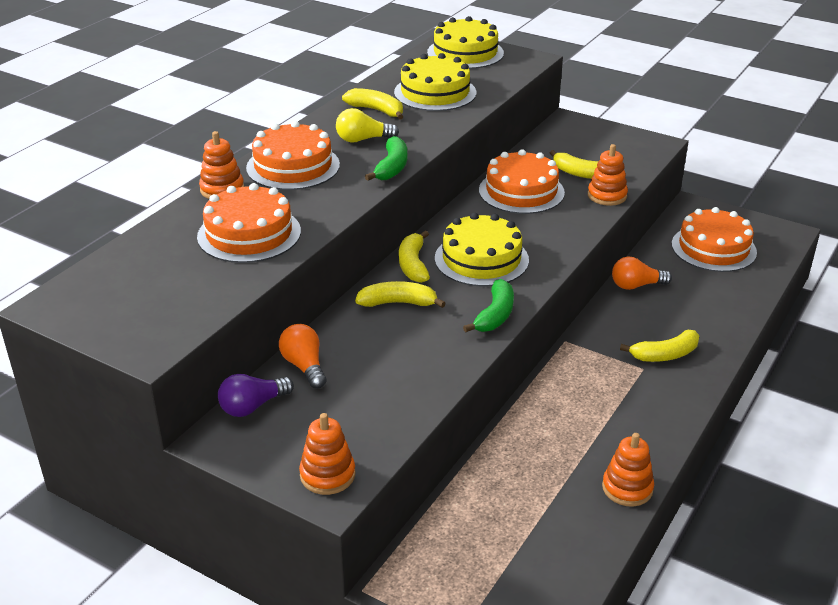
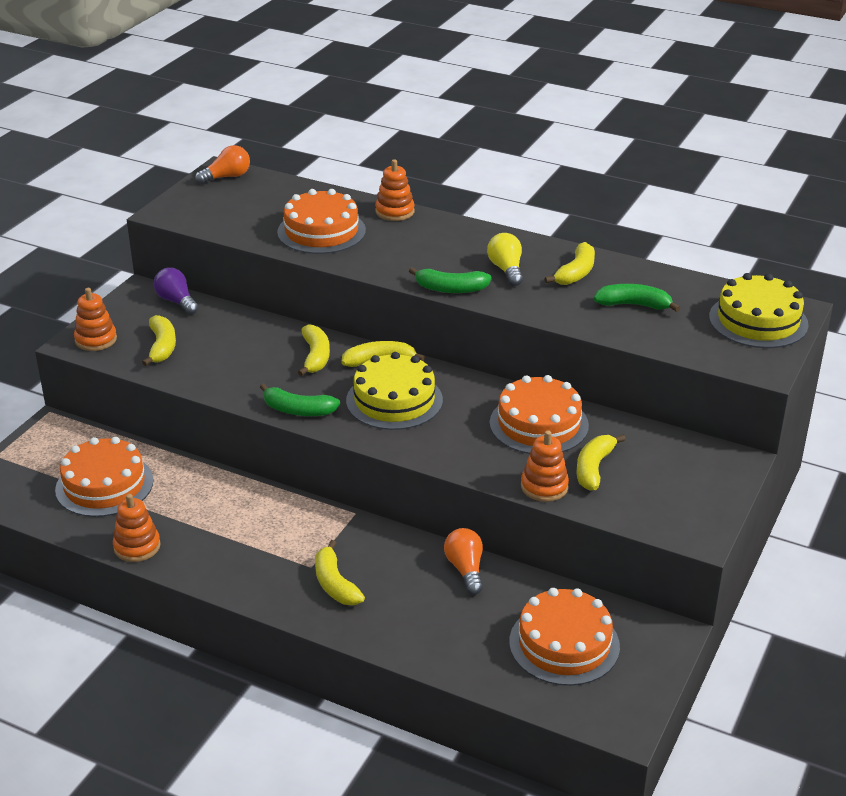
camera: 85 degrees right, 0 degrees up
orange cake [246,121,340,190] -> orange cake moved to [55,437,153,517]
orange light bulb [279,324,326,389] -> orange light bulb moved to [195,145,250,184]
yellow cake [394,53,476,111] -> green banana [594,284,680,312]
none -> yellow banana [142,315,176,366]

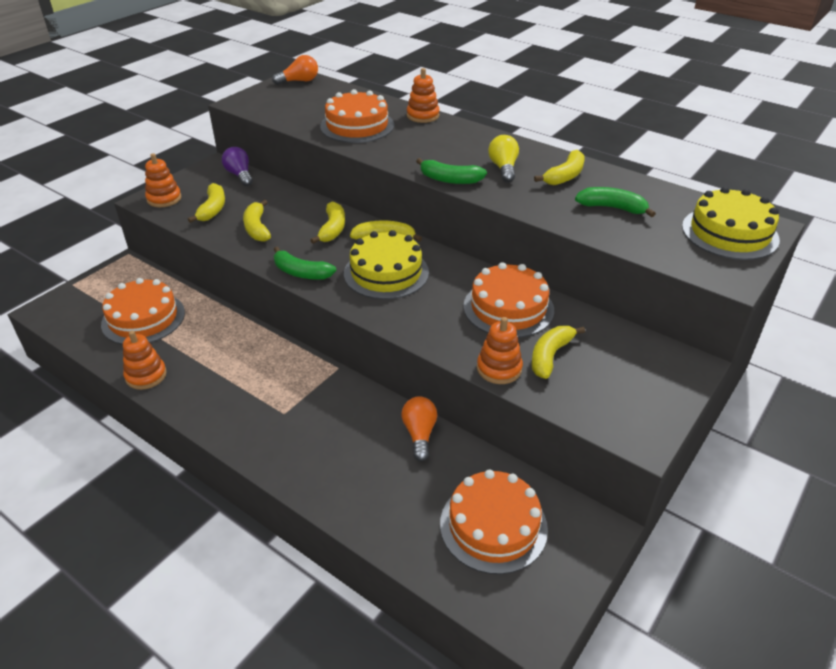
camera: 10 degrees right, 5 degrees up
yellow banana [315,540,365,605] -> yellow banana moved to [243,200,271,242]

